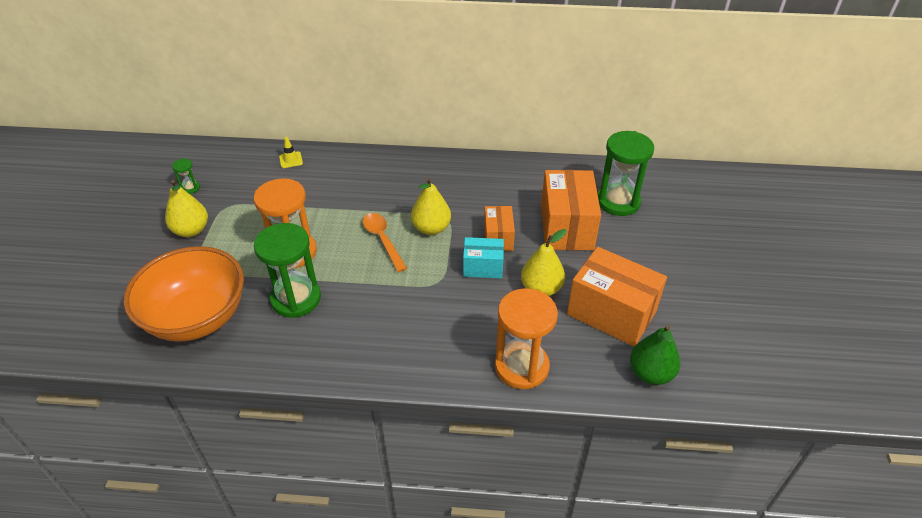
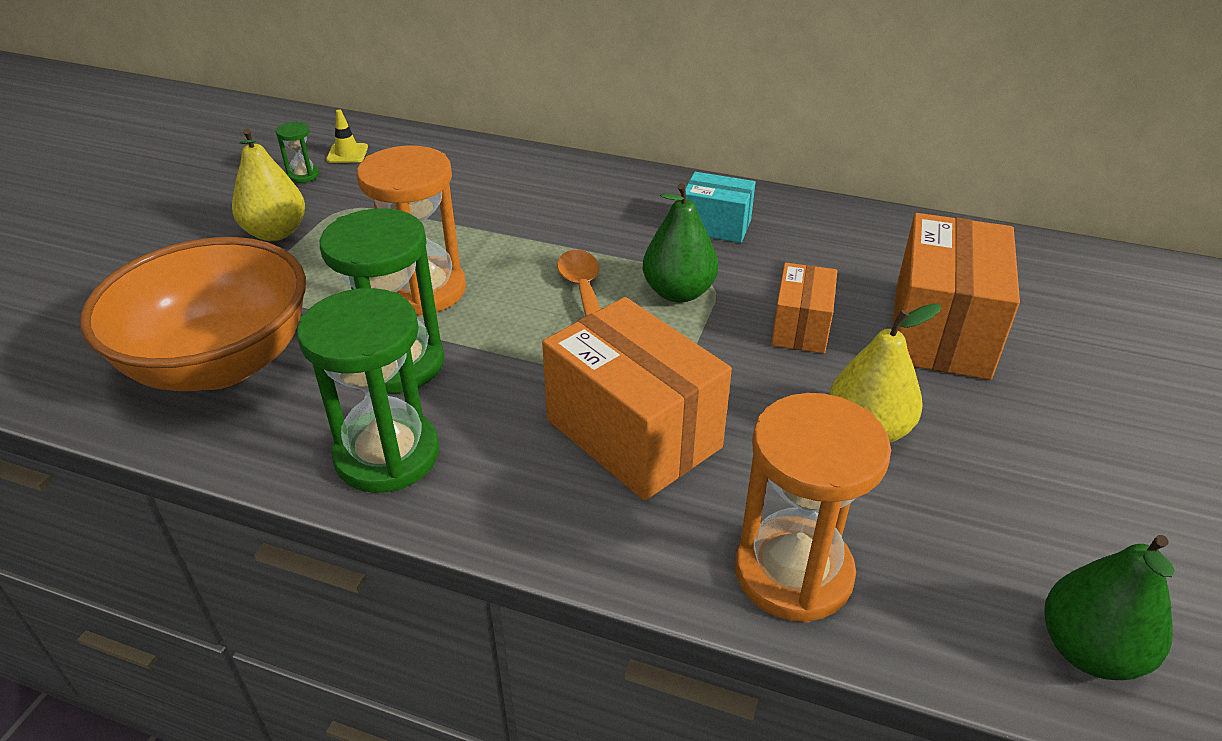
camera: 15 degrees right, 5 degrees down
yellow traffic cone [279,137,303,168] -> yellow traffic cone moved to [326,109,368,163]
yellow pear [411,178,451,235] -> green pear [643,183,718,303]
turquoise box [463,237,504,278] -> turquoise box moved to [685,172,755,243]
orange box [567,247,667,347] -> orange box moved to [542,297,732,501]
green hourglass [598,131,654,216] -> green hourglass moved to [297,288,439,493]

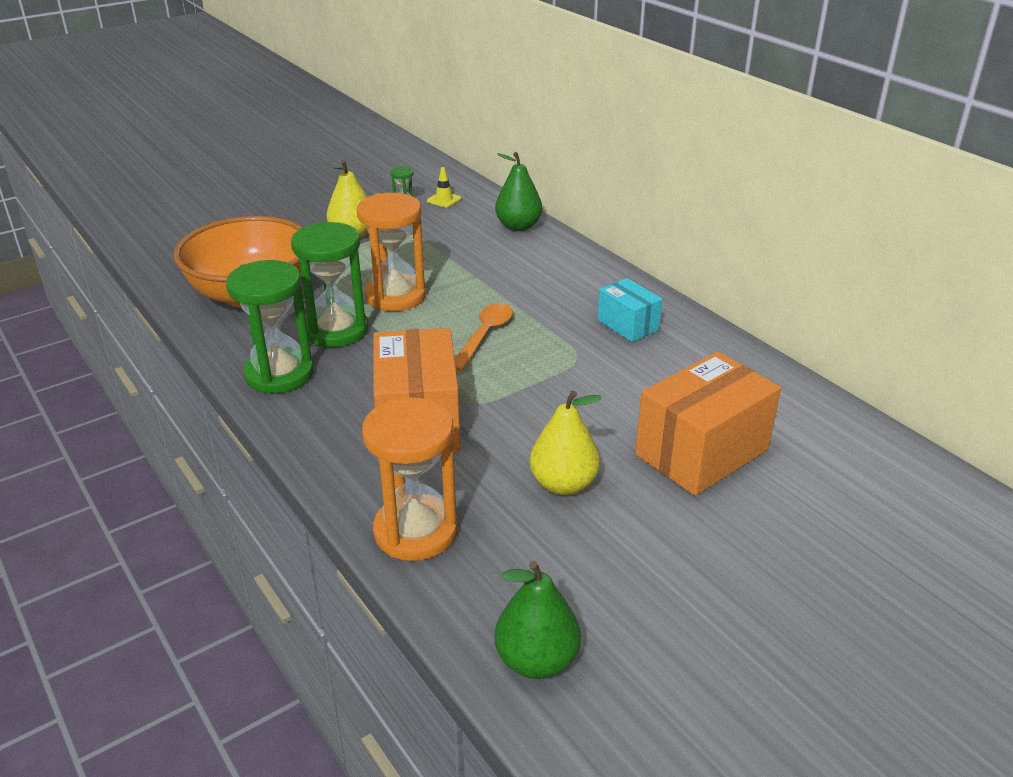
camera: 35 degrees right, 5 degrees down
green pear [643,183,718,303] -> green pear moved to [495,152,542,231]
orange box [771,263,837,353] -> none

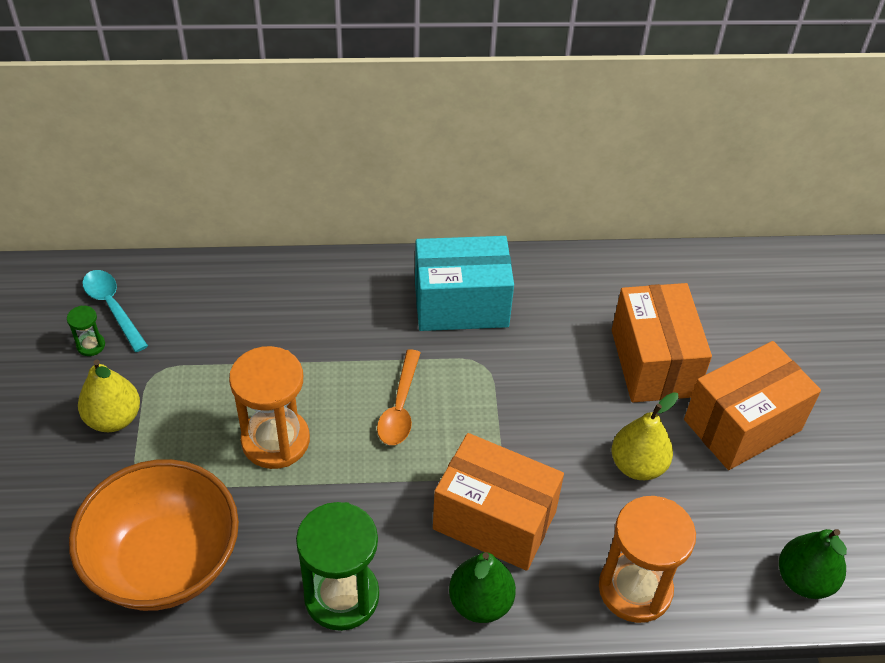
camera: 60 degrees left, 15 degrees up
green hourglass [291,222,369,347] -> none
yellow traffic cone [427,167,461,208] -> turquoise spoon [82,270,148,352]
orange spoon [455,303,513,371] -> orange spoon turned 135 degrees counterclockwise [377,349,421,445]
green pear [495,152,542,231] -> green pear moved to [449,552,516,623]
turquoise box [598,278,663,342] -> turquoise box [415,236,514,331], size x1.79
none -> orange box [684,341,821,470]

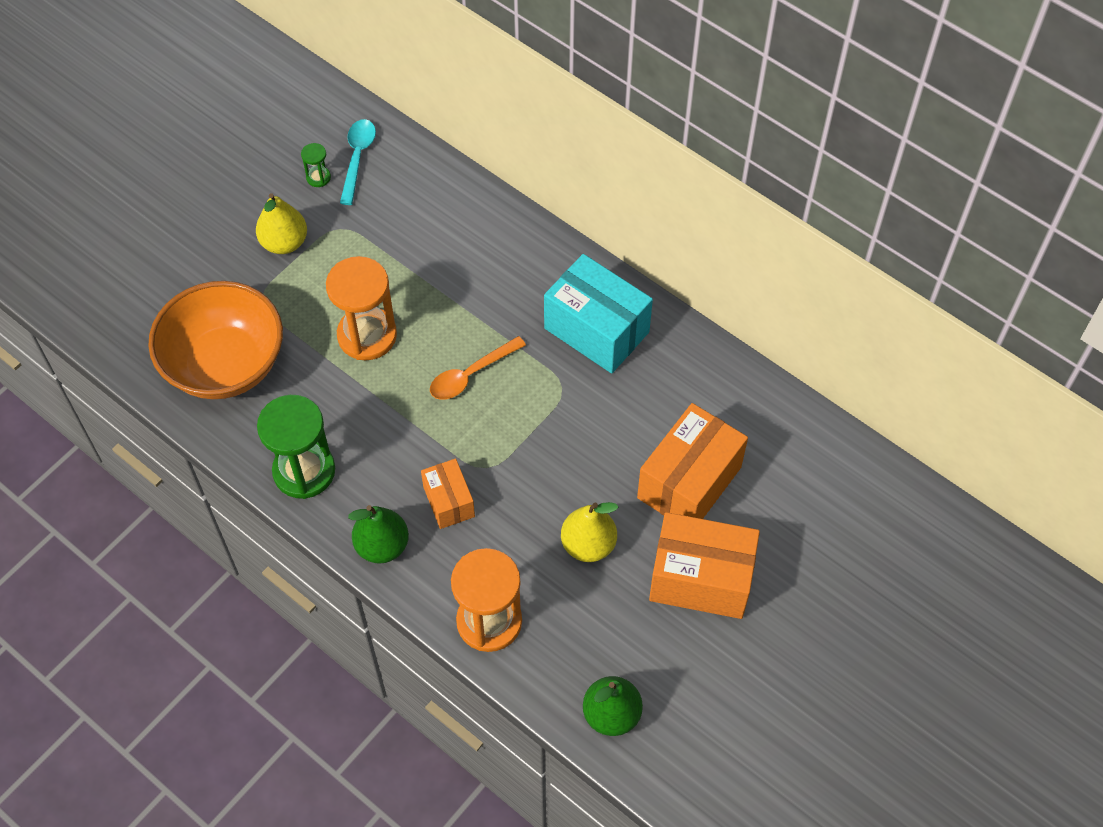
camera: 45 degrees right, 10 degrees up
orange box [433,433,564,571] -> orange box [421,459,475,529], size x0.56

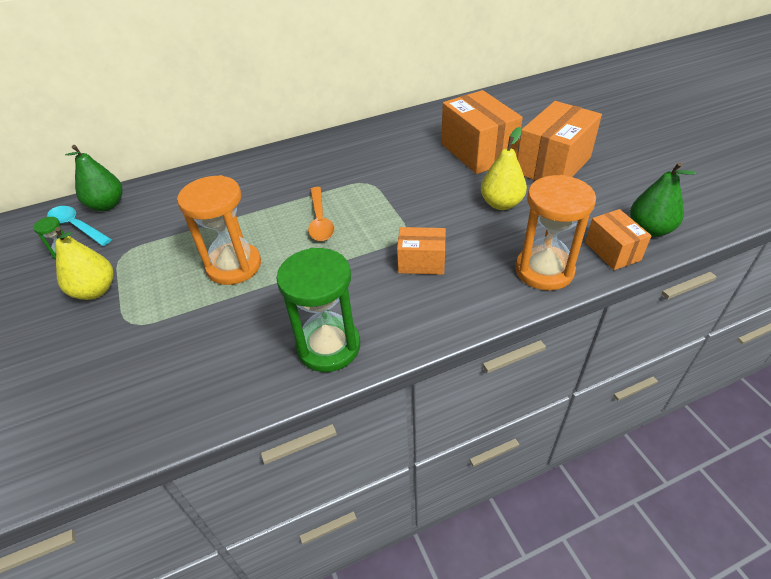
camera: 60 degrees left, 15 degrees down
orange bowl [148,281,283,399] -> none
green pear [348,505,409,564] -> green pear moved to [65,145,123,211]
turquoise box [544,254,653,373] -> none
none -> orange box [585,209,651,270]

